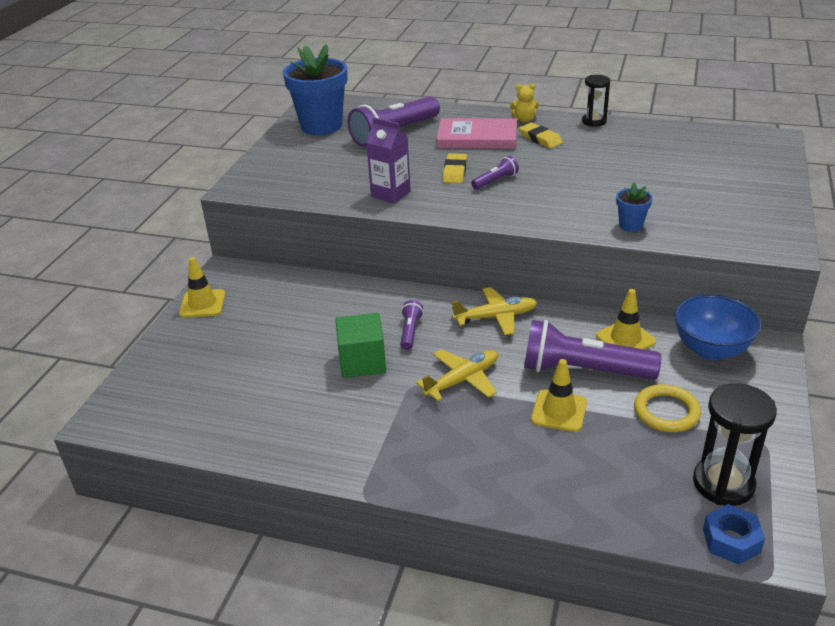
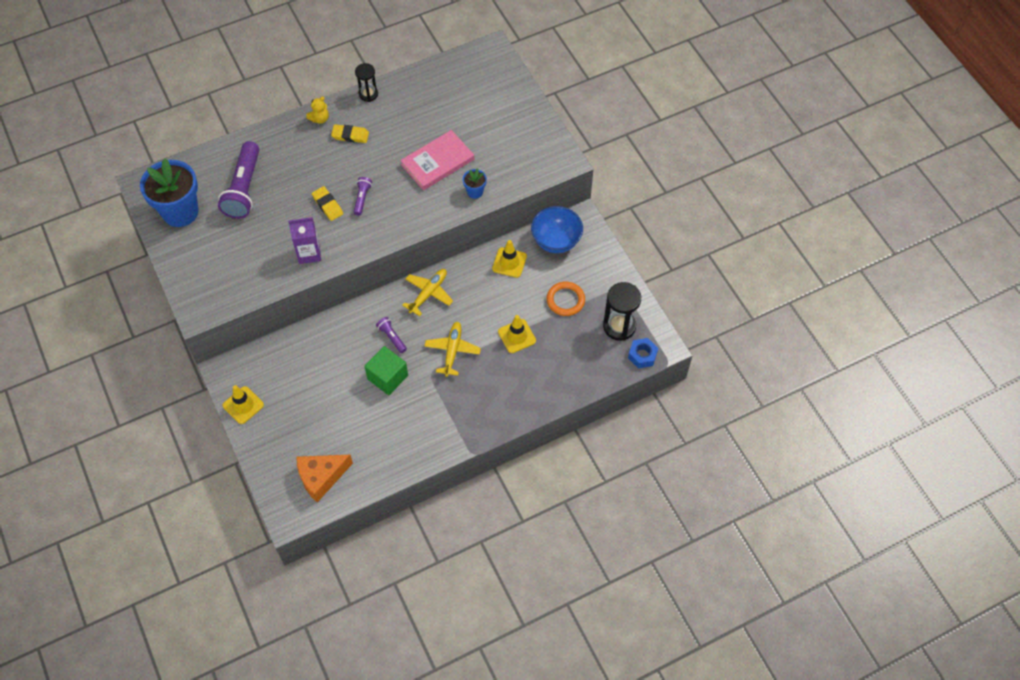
camera: 45 degrees left, 25 degrees up
pink book [437,118,517,149] -> pink book moved to [400,130,474,190]
purple flashlight [524,320,662,380] -> none
yellow ring [634,384,701,432] -> orange ring [546,281,585,316]
none -> orange cheese [296,455,353,503]

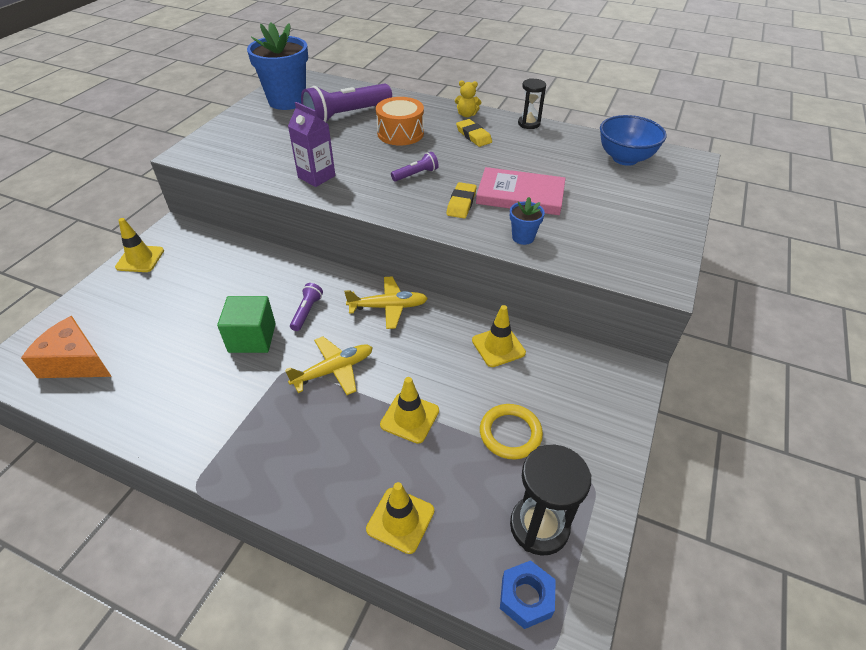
camera: 50 degrees right, 15 degrees down
yellow eraser [312,186,343,221] -> yellow eraser moved to [446,182,477,218]
blue bowl [531,206,583,253] -> blue bowl moved to [600,115,667,166]
orange ring [546,281,585,316] -> yellow ring [480,404,543,459]
none -> yellow traffic cone [366,482,434,554]
none -> orange drum [376,97,424,146]

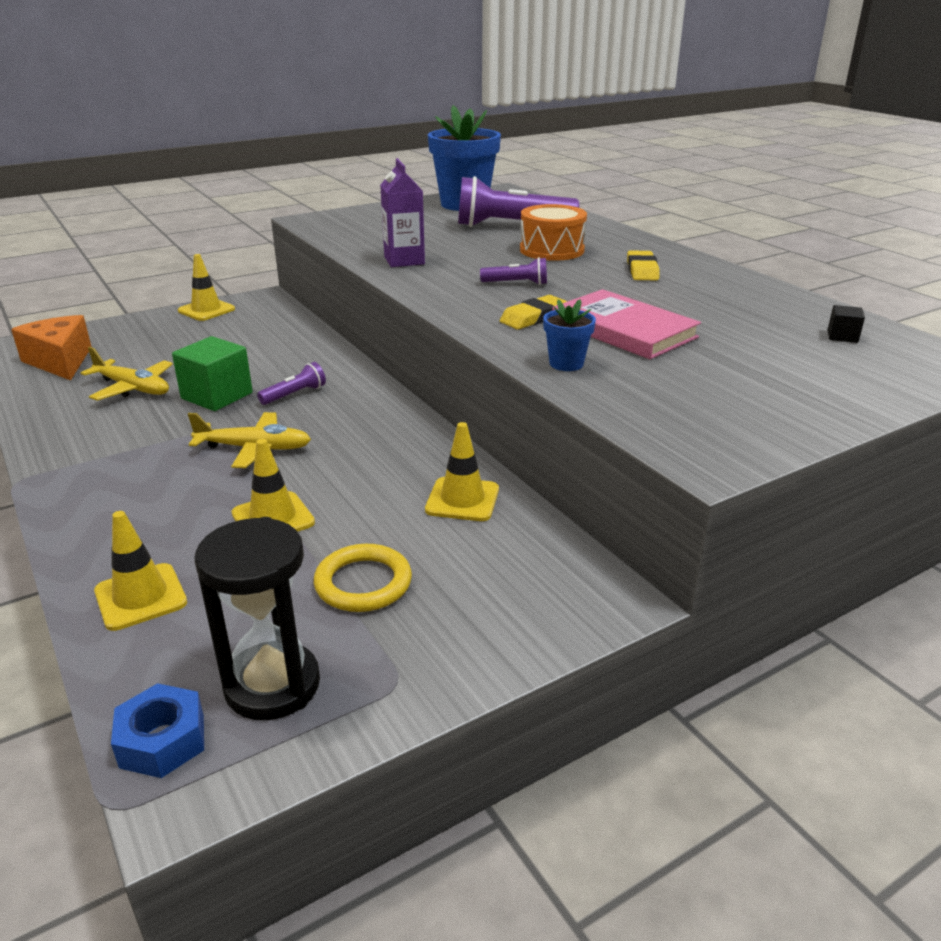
camera: 35 degrees right, 15 degrees down
yellow plane [344,277,428,329] -> yellow plane moved to [81,347,173,401]
yellow teddy bear [455,80,481,117] -> none
black hourglass [518,78,546,129] -> none
blue bowl [600,115,667,166] -> black cube [828,305,865,343]

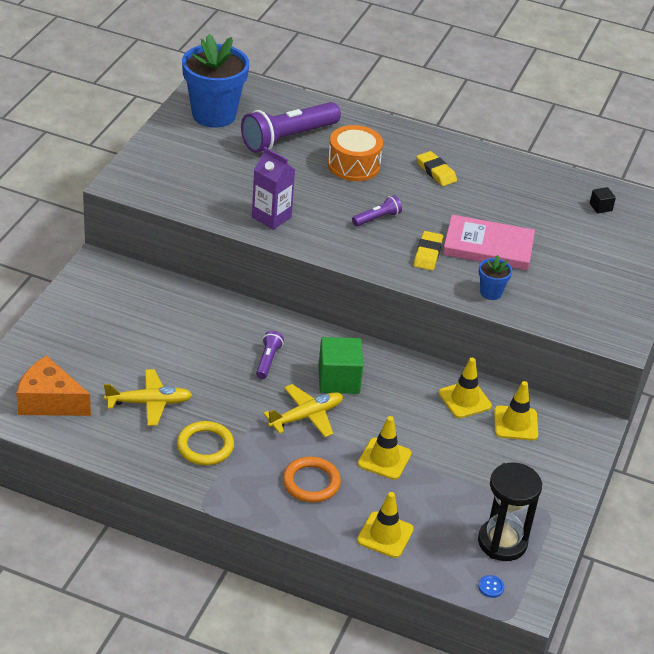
camera: 40 degrees left, 10 degrees up
blue nut [111,683,204,778] -> blue button [478,575,505,598]
green cube [172,336,253,411] -> green cube moved to [319,337,363,394]
yellow traffic cone [178,254,235,321] -> yellow traffic cone moved to [494,381,538,440]
yellow ring [314,544,412,612] -> yellow ring moved to [177,421,234,465]
none -> orange ring [283,457,341,502]

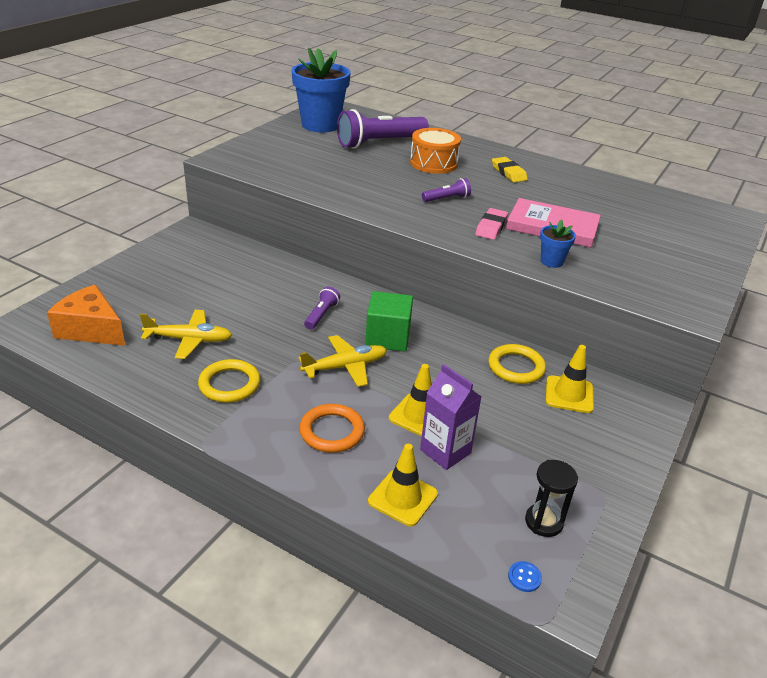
camera: 10 degrees right, 5 degrees down
purple carton [252,147,295,230] -> purple carton moved to [420,364,482,470]
yellow eraser [414,231,443,270] -> pink eraser [475,208,508,240]
yellow traffic cone [439,358,492,418] -> yellow ring [488,344,546,384]
black hourglass [478,463,542,561] -> black hourglass [525,460,578,537], size x0.63
black cube [590,187,616,214] -> none

